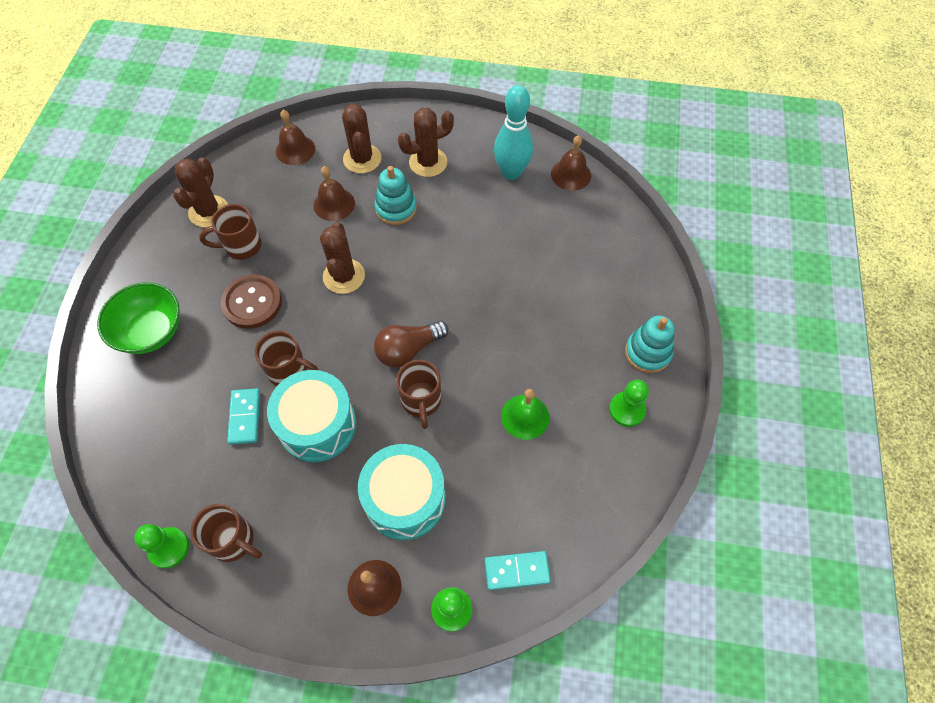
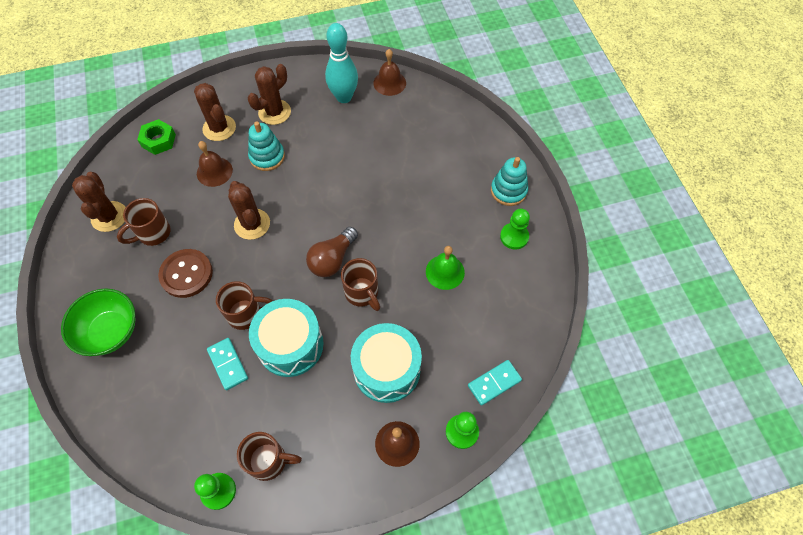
camera: 25 degrees left, 0 degrees up
brown bell [276,110,315,165] -> green nut [137,119,176,155]

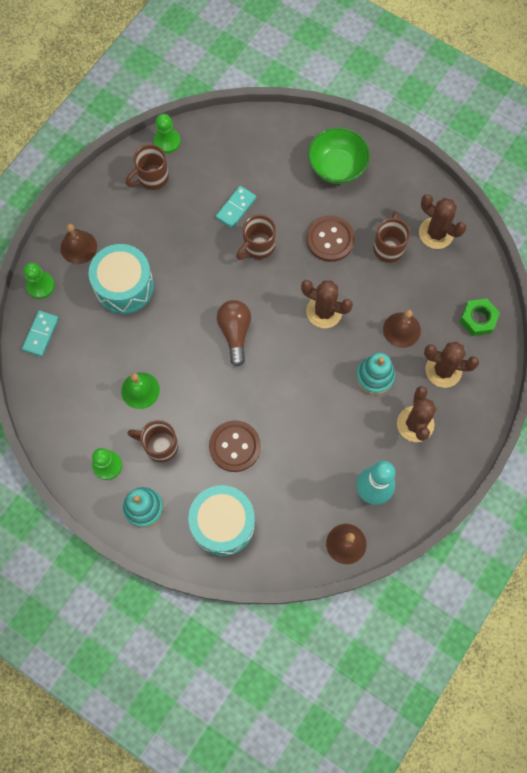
camera: 140 degrees right, 10 degrees up
turquoise domino [207,338,248,390] -> turquoise domino turned 75 degrees counterclockwise [216,186,256,228]
turquoise drum [249,299,324,377] -> turquoise drum moved to [188,485,255,556]
brown mug [341,258,380,311] -> brown mug moved to [127,420,178,462]
none -> brown button [209,420,261,472]

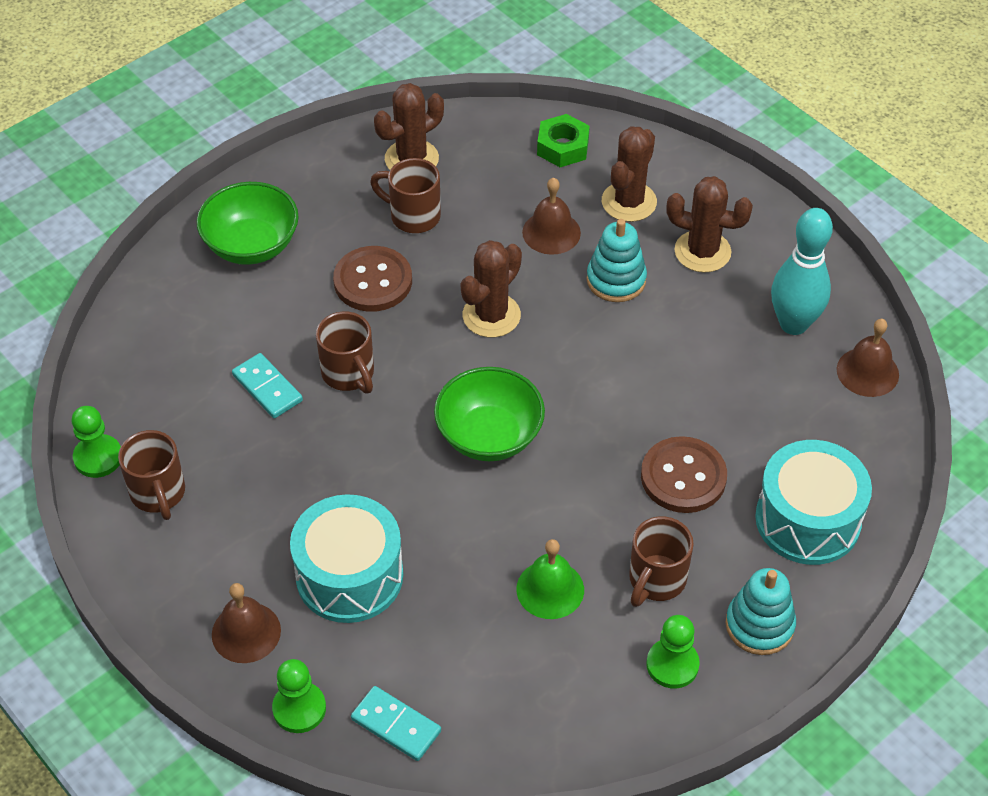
camera: 75 degrees left, 20 degrees down
brown light bulb [217,300,251,366] -> green bowl [434,367,545,461]

